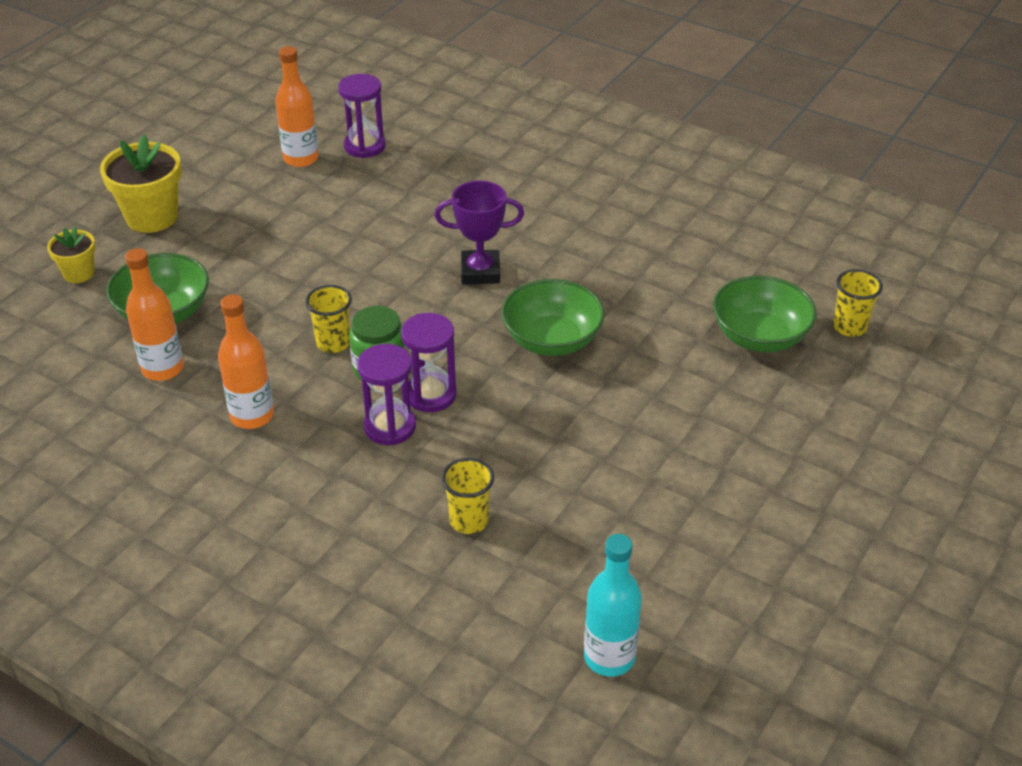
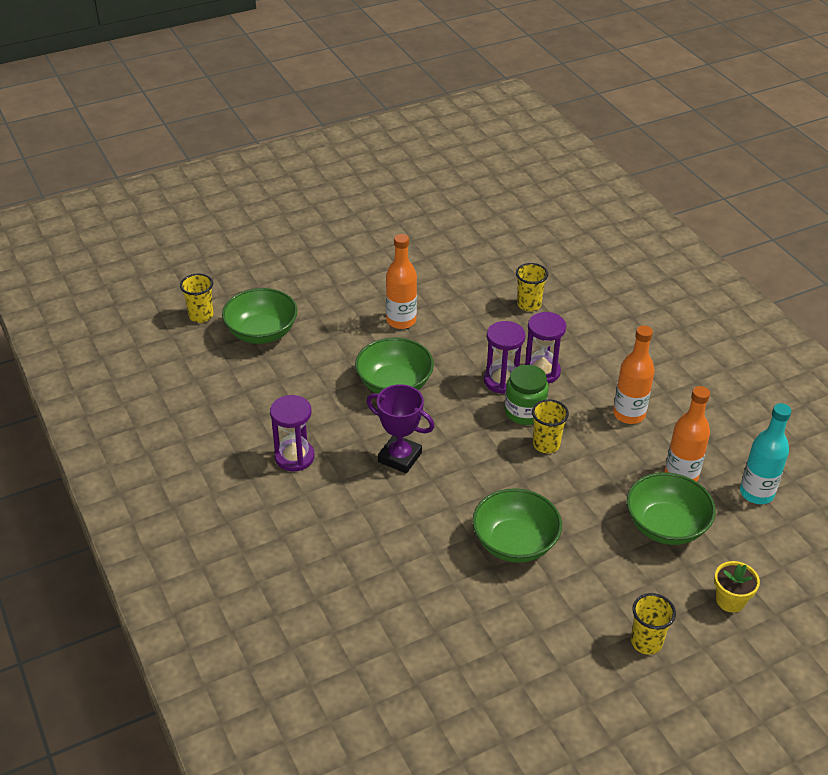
camera: 150 degrees left, 0 degrees up
yellow flower pot [100,135,182,233] -> yellow cup [631,593,676,655]
orange bottle [276,46,319,167] -> orange bottle moved to [386,234,417,329]
purple hourglass [338,74,385,158] -> purple hourglass moved to [270,395,314,471]
turquoise bottle [584,534,642,677] -> turquoise bottle moved to [740,403,791,504]
none -> green bowl [472,488,562,563]

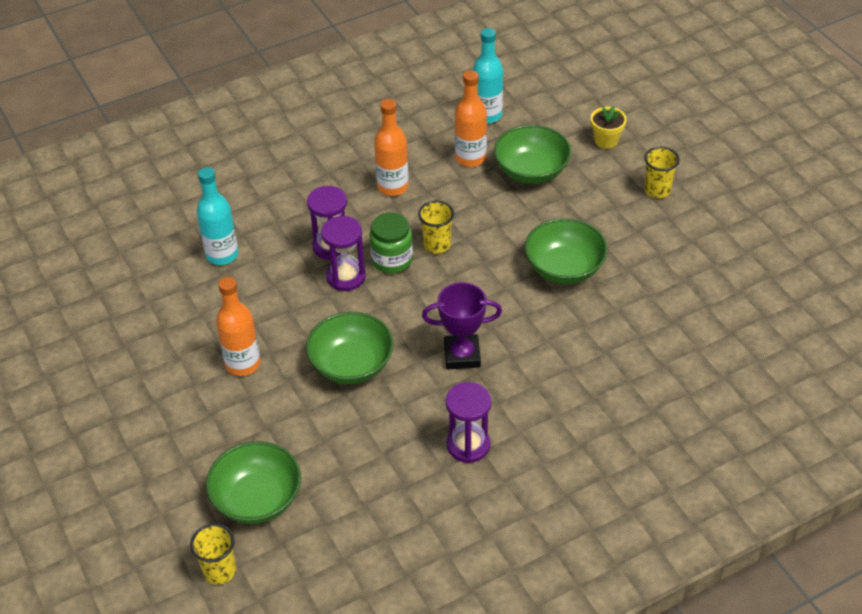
camera: 90 degrees left, 5 degrees up
purple trophy [366,384,435,473] -> purple trophy turned 60 degrees clockwise [422,282,502,369]
yellow cup [516,263,548,312] -> turquoise bottle [197,167,238,265]

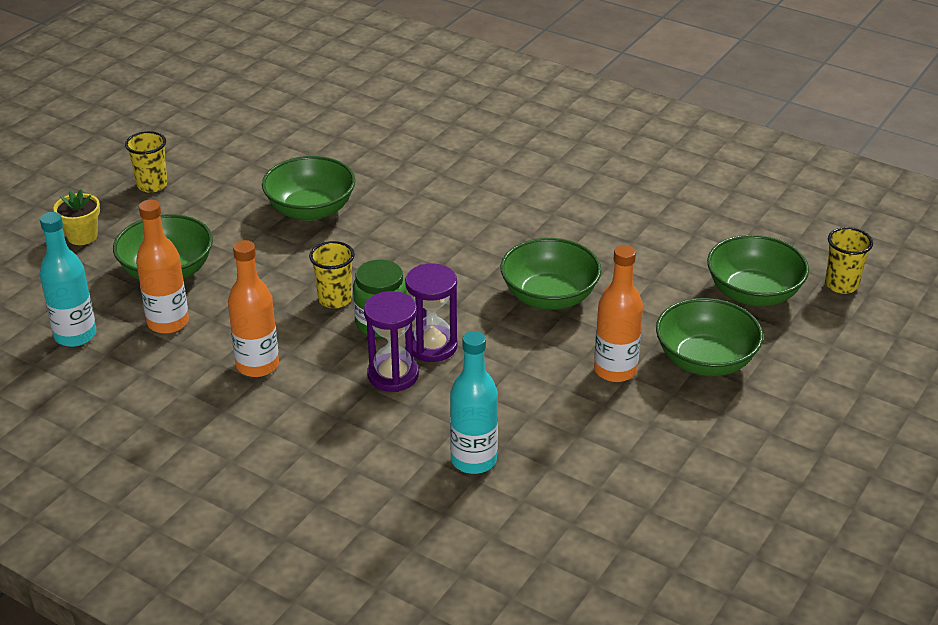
camera: 120 degrees left, 10 degrees down
purple trophy [422,282,502,369] -> none
purple hourglass [446,382,491,463] -> none
none -> green bowl [656,298,763,376]

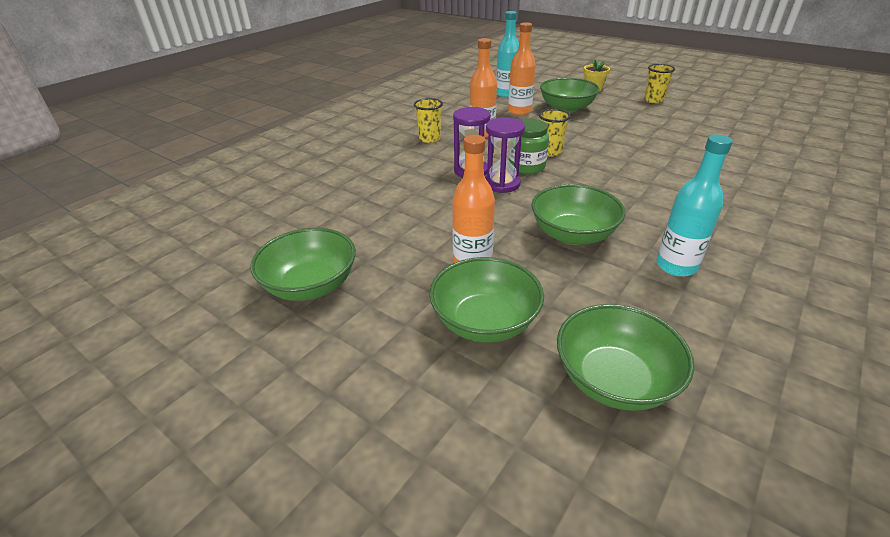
camera: 95 degrees right, 0 degrees up
green bowl [262,156,356,221] -> green bowl moved to [250,228,356,301]
turquoise bottle [450,331,498,474] -> turquoise bottle moved to [656,135,733,277]
yellow cup [825,227,873,294] -> yellow cup moved to [414,98,443,143]

